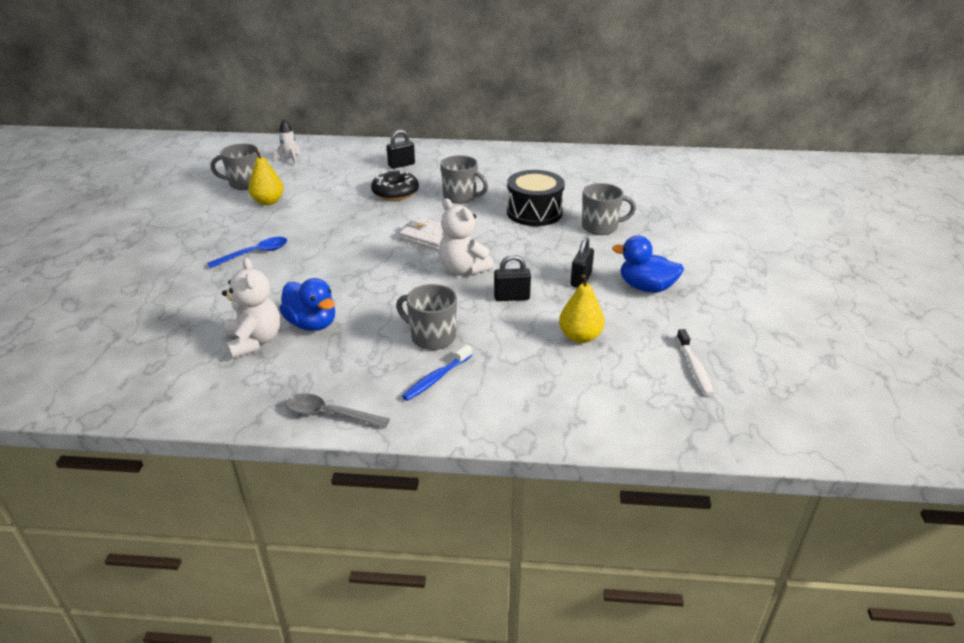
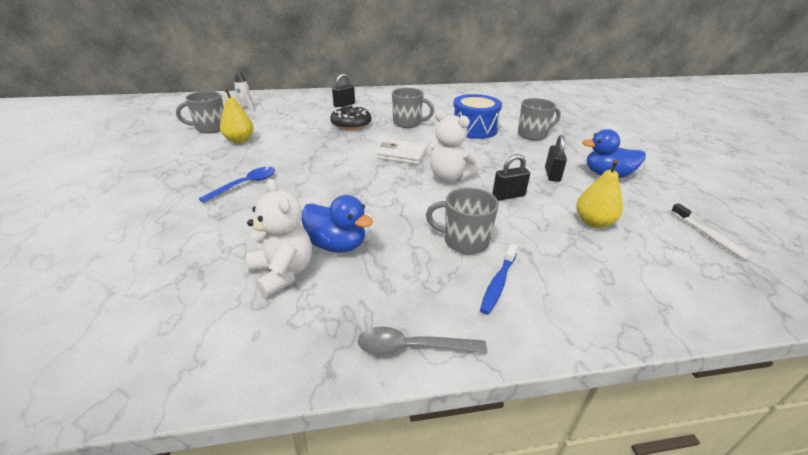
camera: 15 degrees left, 0 degrees up
black drum [507,170,565,226] -> blue drum [453,94,502,139]

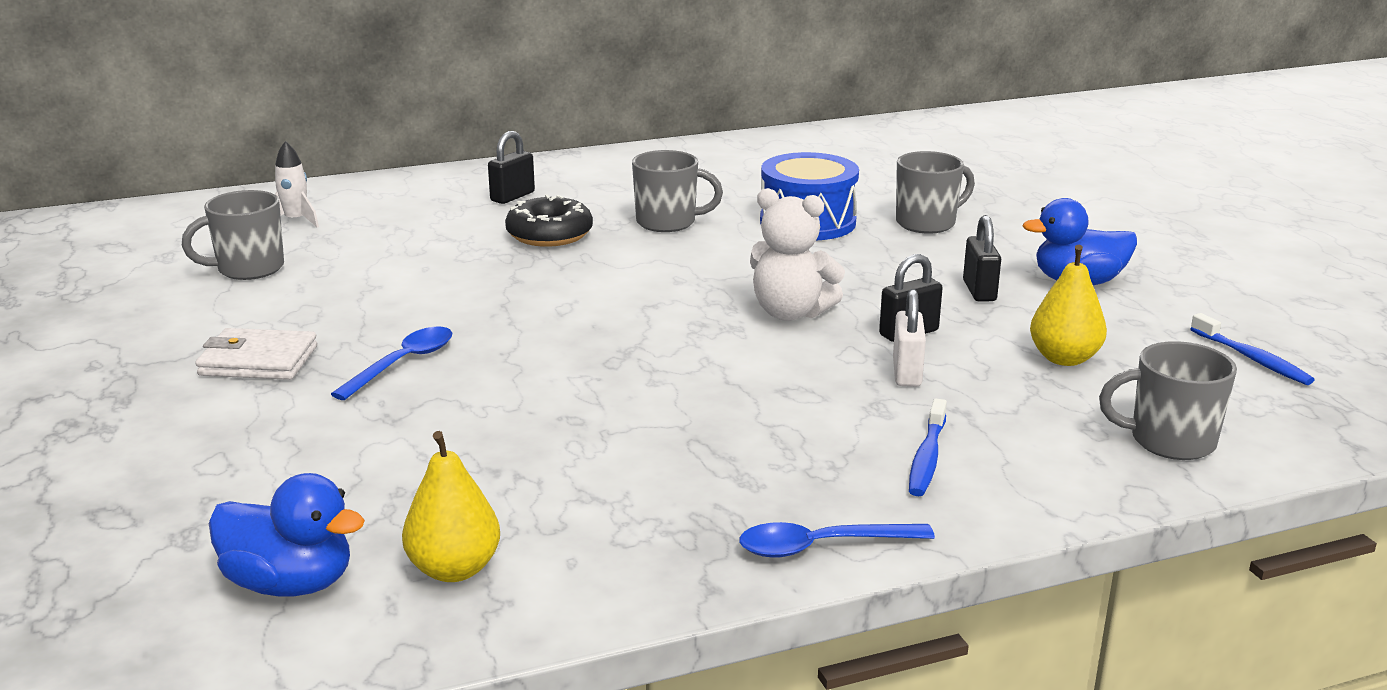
camera: 10 degrees left, 10 degrees down
yellow pear [220,88,254,143] -> yellow pear moved to [402,431,500,582]
white teddy bear [246,179,312,298] -> none
blue duck [302,195,373,253] -> blue duck moved to [209,473,365,597]
grey spoon [358,327,487,356] -> blue spoon [739,522,935,558]
white wallet [377,139,427,165] -> white wallet moved to [195,328,318,380]
grey mug [426,188,499,255] -> grey mug moved to [1099,341,1237,460]
white toothbrush [671,203,751,260] -> blue toothbrush [1190,313,1314,385]
none -> white padlock [893,289,926,387]

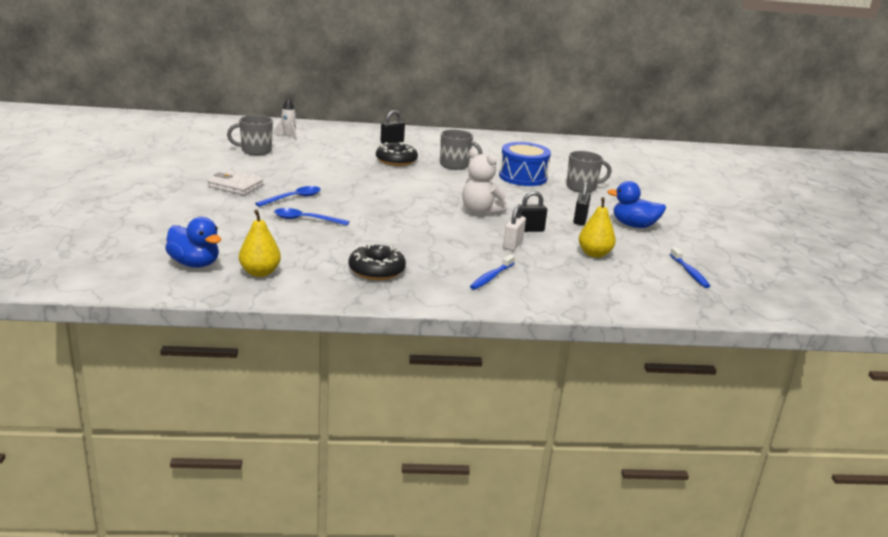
camera: 15 degrees right, 0 degrees up
blue spoon [739,522,935,558] -> blue spoon moved to [274,208,349,226]
grey mug [1099,341,1237,460] -> none
none -> black donut [349,244,406,280]

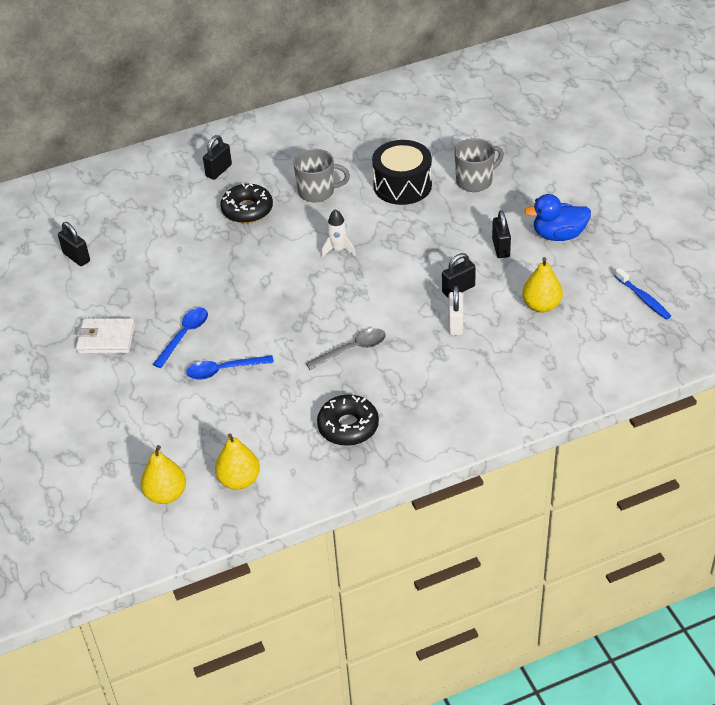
camera: 15 degrees left, 20 degrees up
blue duck [165,217,221,268] -> yellow pear [141,445,186,504]
grey mug [227,115,273,155] -> black padlock [58,222,90,266]
white rocket [274,97,297,140] -> white rocket moved to [321,209,356,257]
white teddy bear [462,148,508,216] -> none
blue toothbrush [470,254,515,290] -> none
blue drum [499,142,551,186] -> black drum [372,140,432,205]
none -> grey spoon [306,328,386,370]

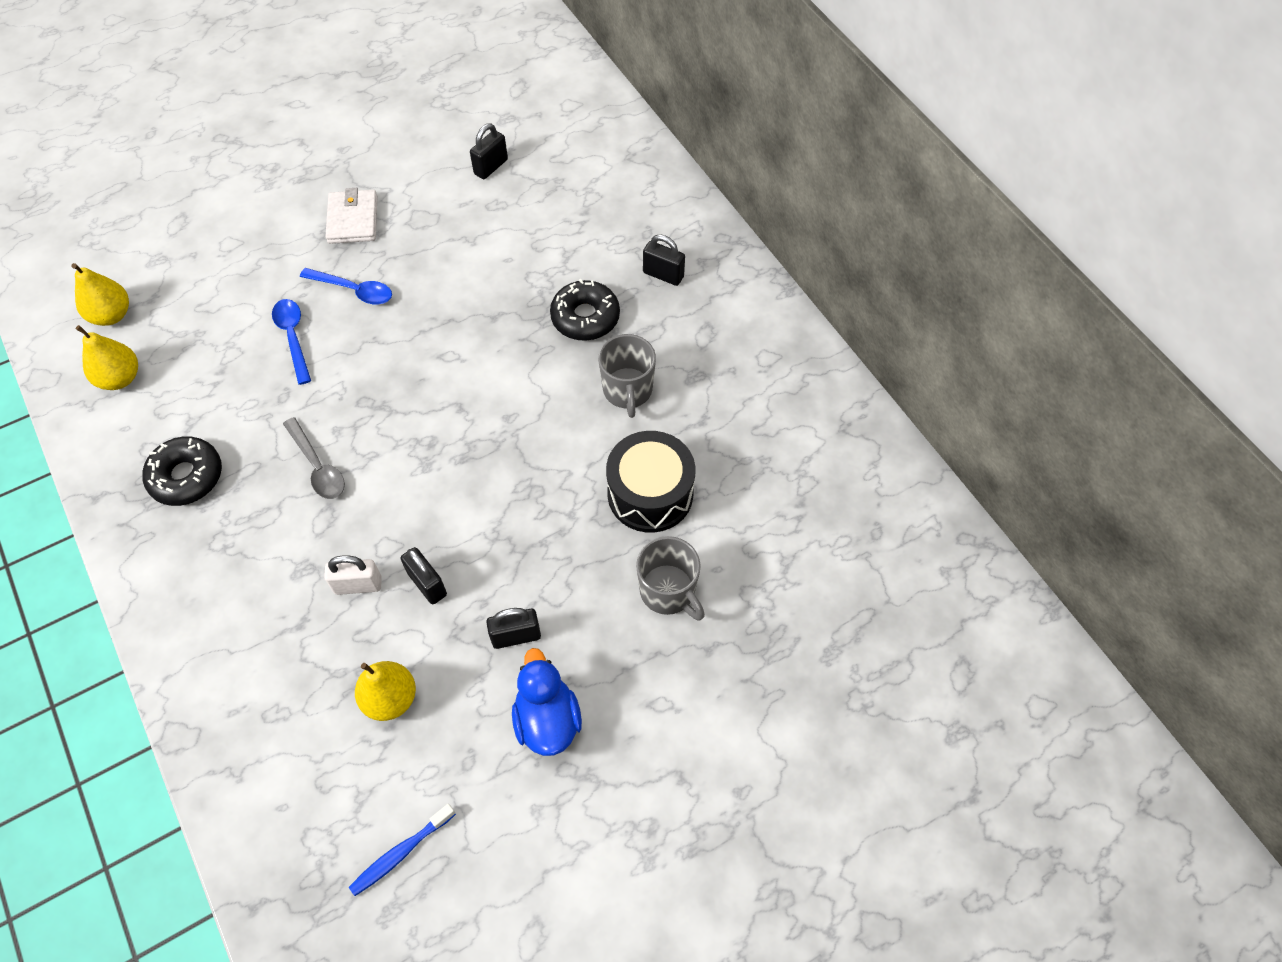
camera: 80 degrees right, 15 degrees up
white rocket [321,209,356,257] -> none

